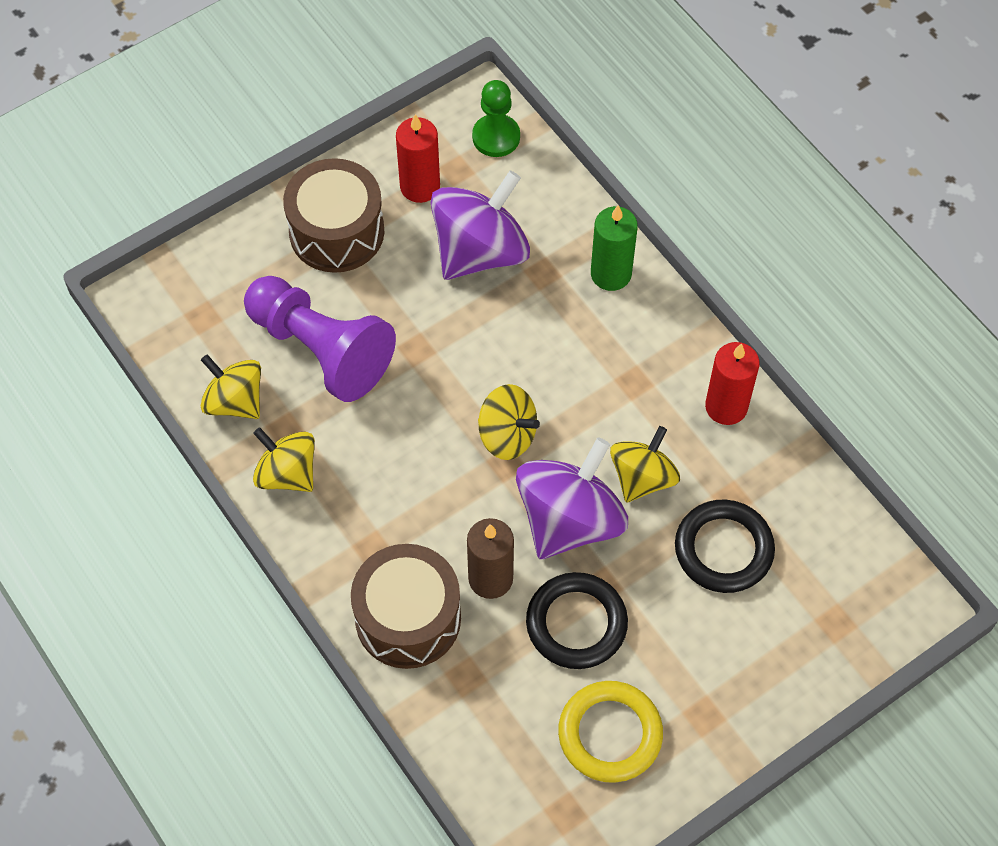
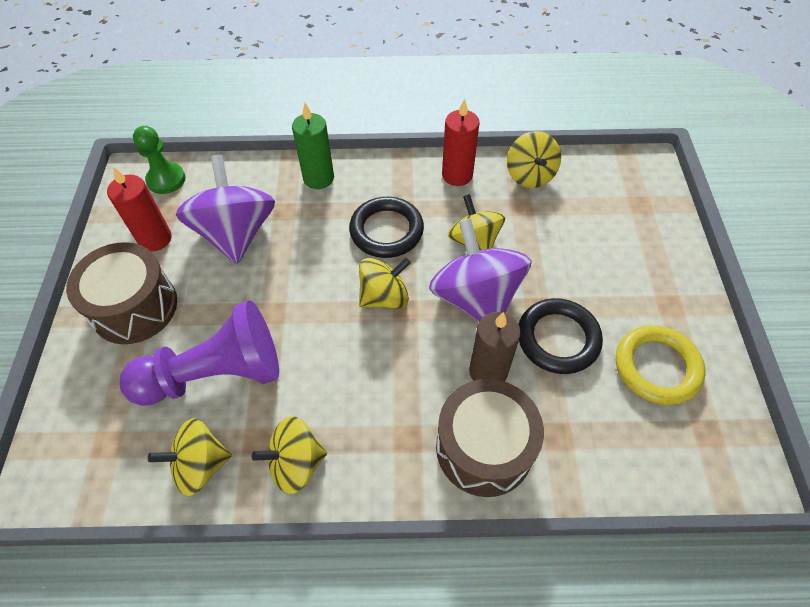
camera: 55 degrees left, 5 degrees down
black ring [675,499,775,593] -> black ring moved to [349,197,424,258]
none -> yellow spinning top [507,131,561,188]

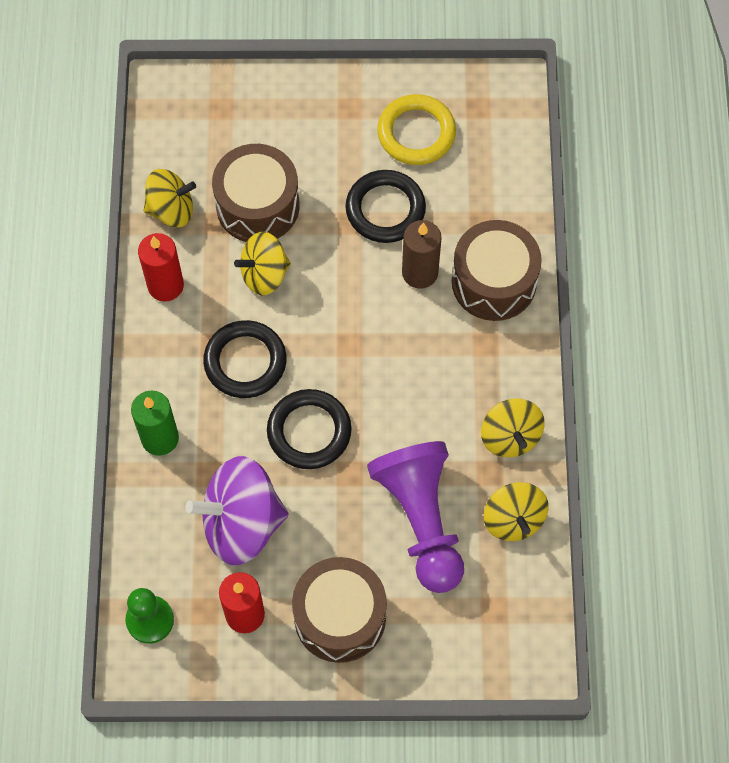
camera: 90 degrees left, 10 degrees up
yellow spinning top [359,258,411,309] -> none
purple spinning top [429,218,531,322] -> none
none -> brown drum [212,144,300,242]
none -> black ring [267,389,352,469]

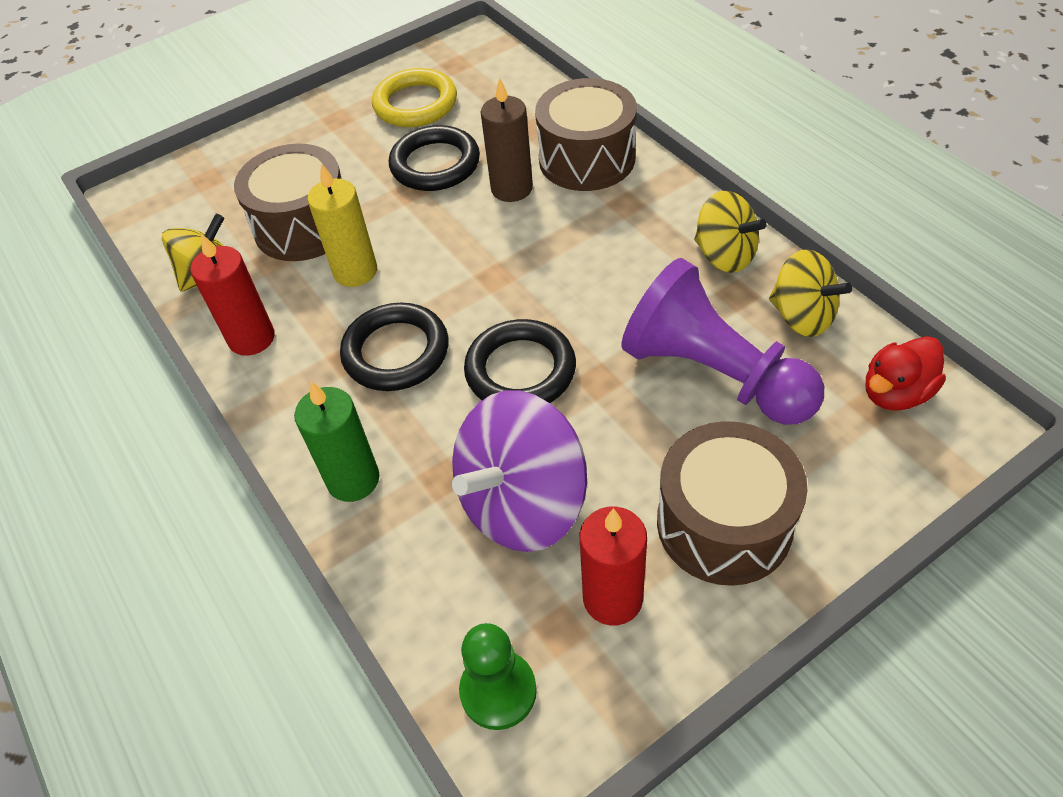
camera: 30 degrees left, 15 degrees down
yellow spinning top [234,232,291,295] -> yellow candle [307,163,377,287]
none -> red duck [866,336,946,411]

